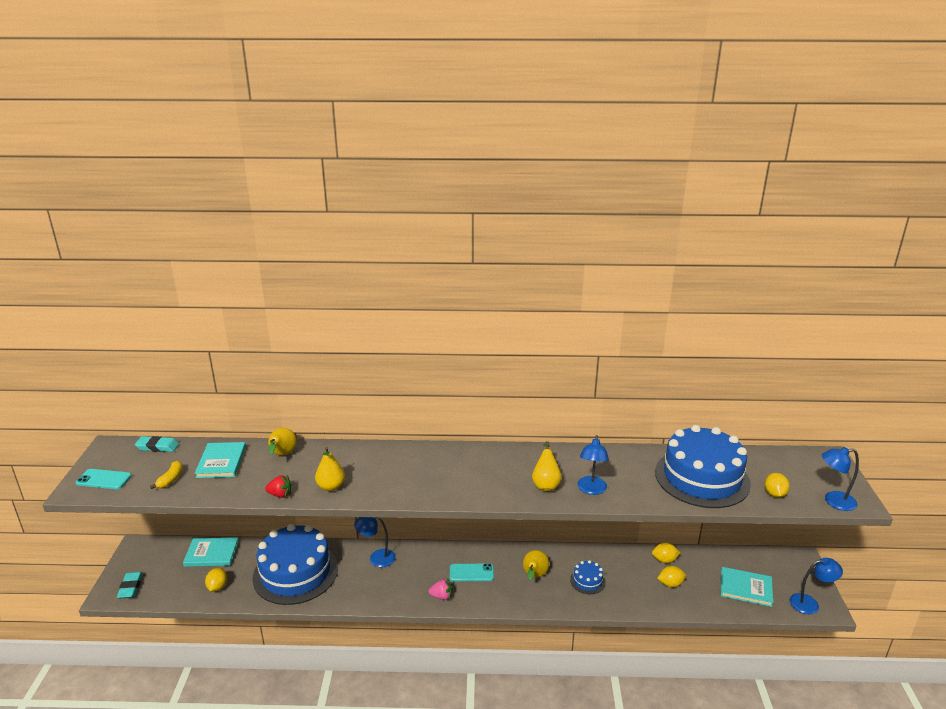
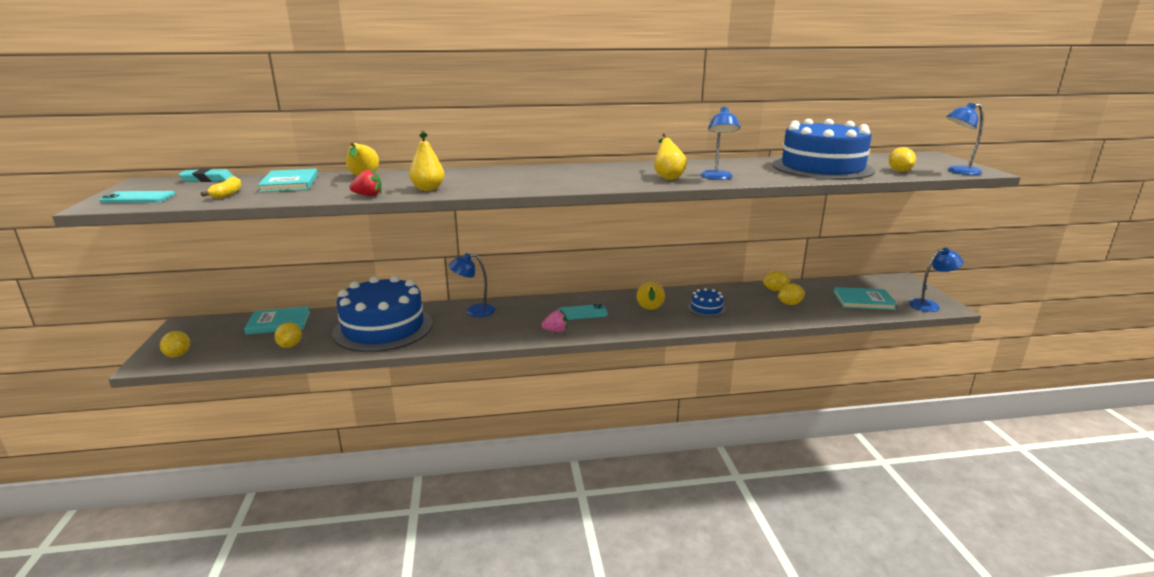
camera: 10 degrees left, 5 degrees down
turquoise eraser [117,572,143,599] -> yellow lemon [160,331,190,357]

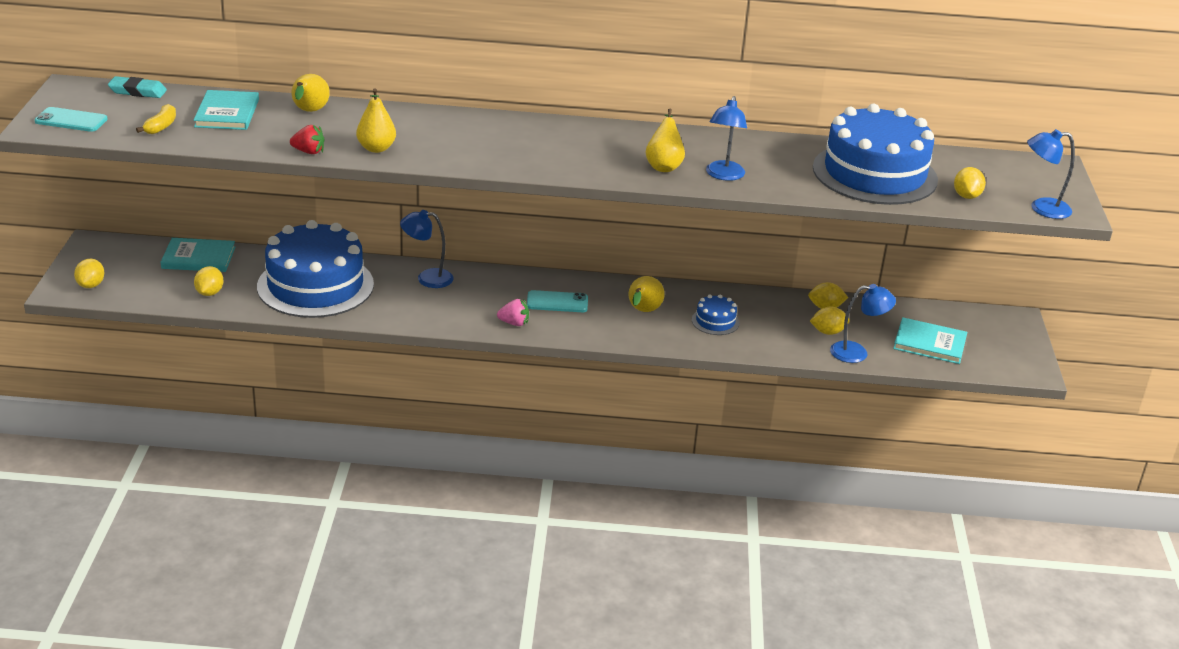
camera: 10 degrees right, 10 degrees up
blue lamp [909,248,963,312] -> blue lamp moved to [830,284,896,363]

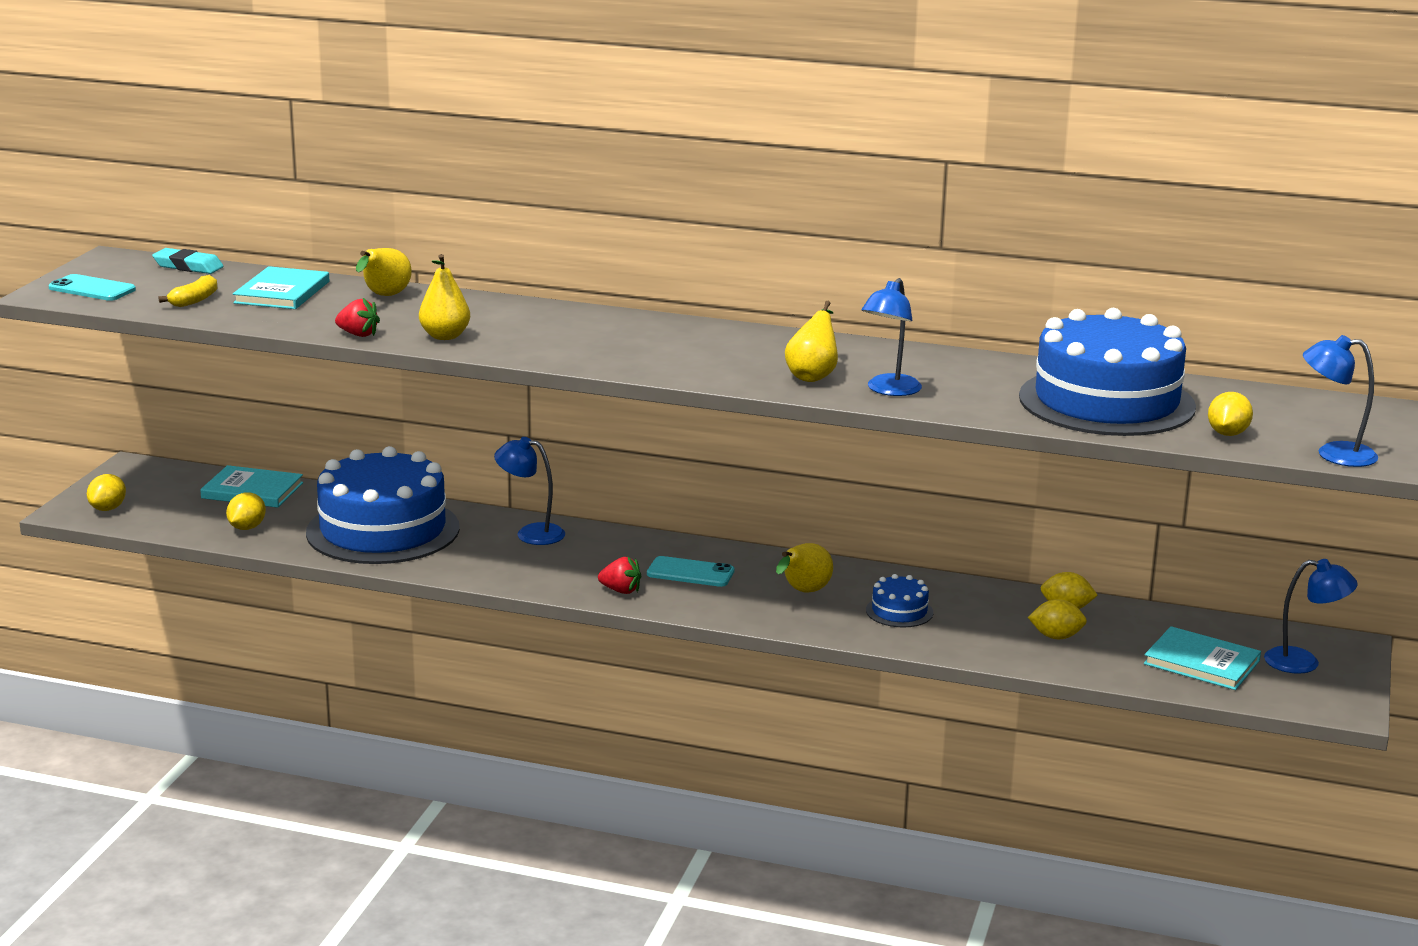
camera: 15 degrees right, 10 degrees down
pink strawberry [497,299,529,326] -> red strawberry [598,557,641,594]
blue lamp [830,284,896,363] -> blue lamp moved to [1264,559,1358,674]

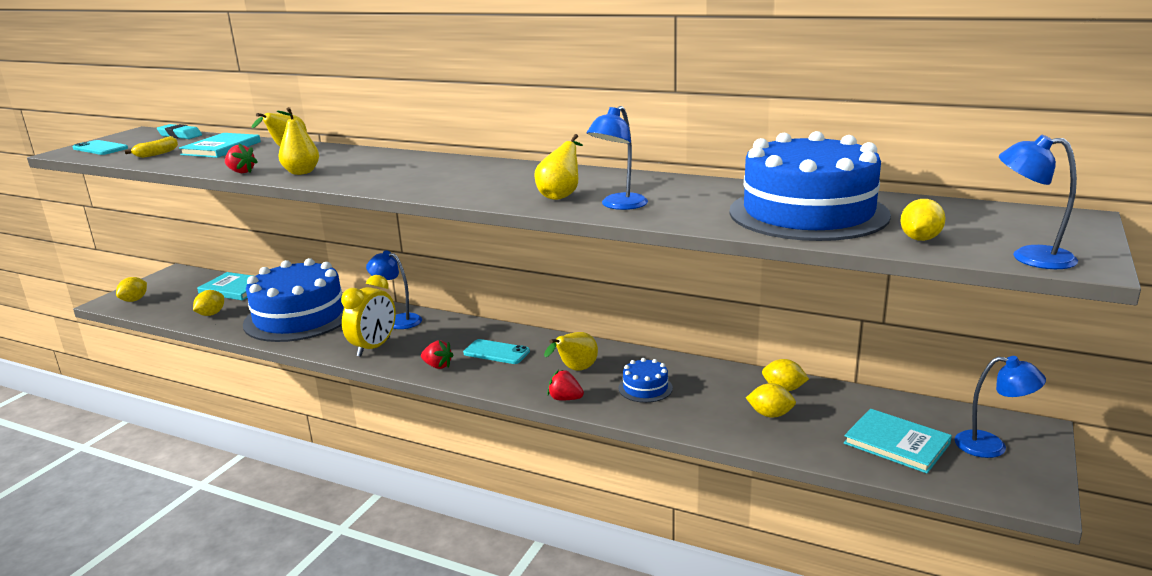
camera: 10 degrees right, 0 degrees up
none -> yellow clock [341,275,396,357]
none -> red strawberry [547,370,584,400]

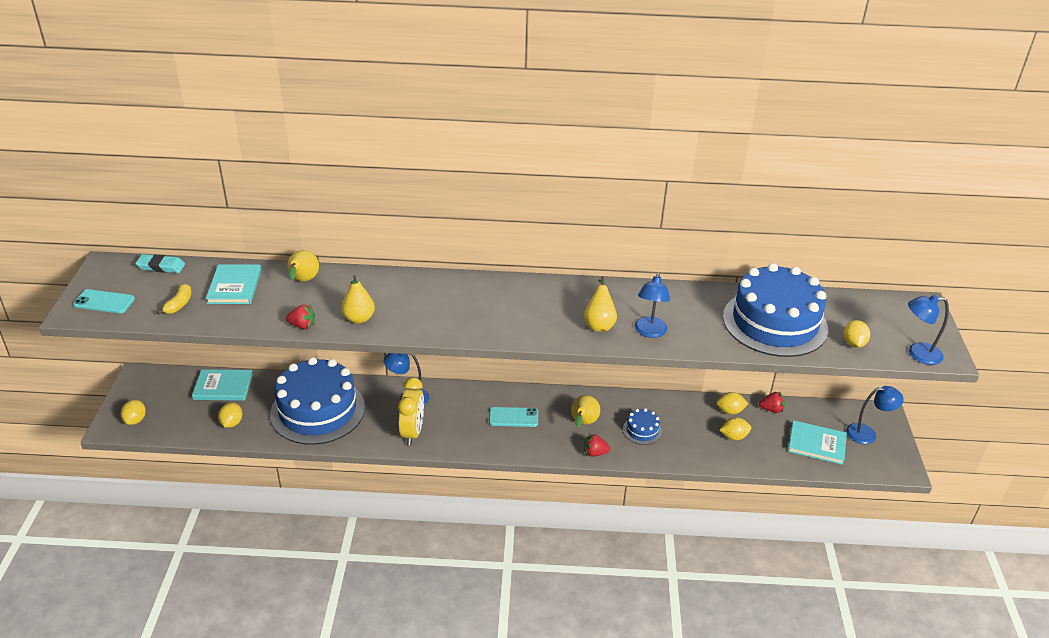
camera: 25 degrees left, 15 degrees up
red strawberry [421,340,454,369] -> red strawberry moved to [759,391,785,413]

